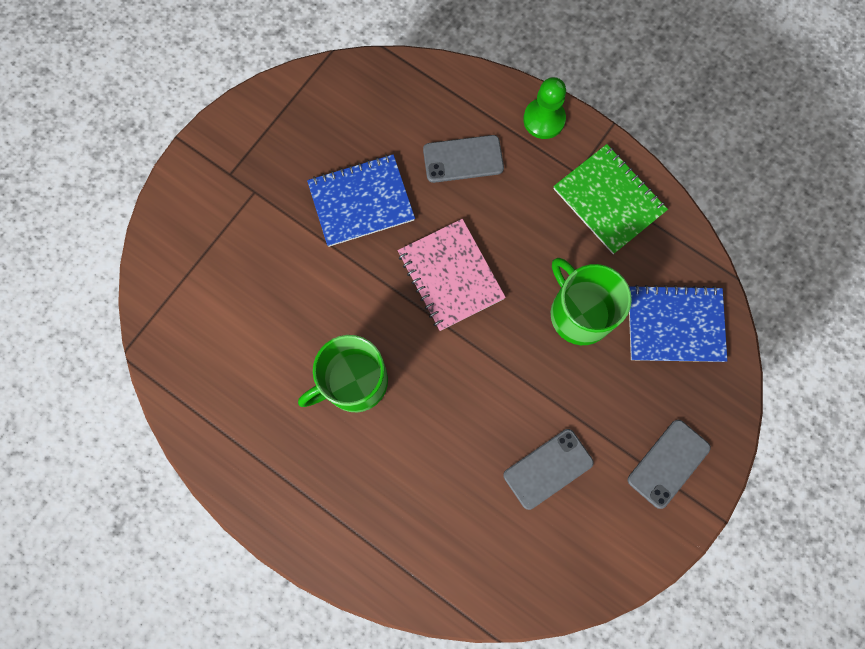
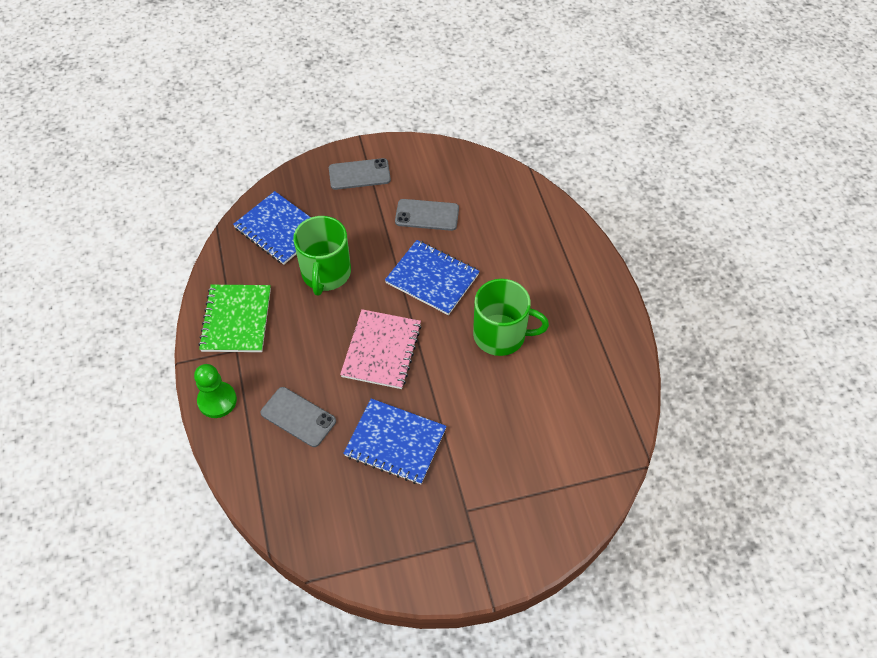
camera: 140 degrees left, 20 degrees down
none -> blue notebook [385,240,480,315]

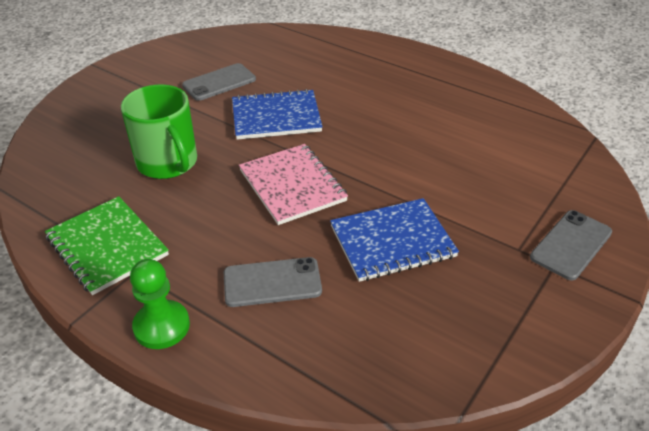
camera: 40 degrees left, 15 degrees down
blue notebook [233,191,311,265] -> none
grey phone [329,158,391,190] -> grey phone moved to [530,210,612,281]
green mug [473,279,549,356] -> none

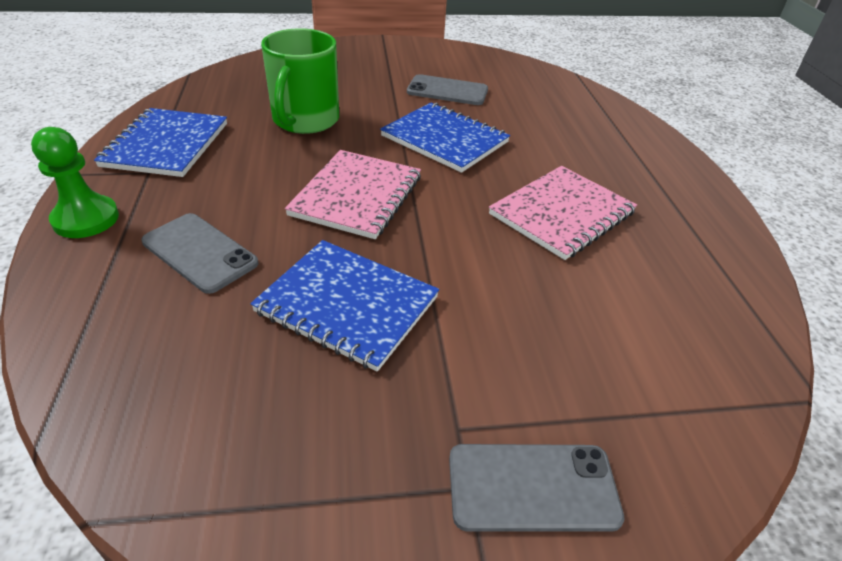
camera: 45 degrees right, 0 degrees up
green notebook [45,196,169,295] -> blue notebook [94,108,227,177]
none -> pink notebook [489,166,637,260]

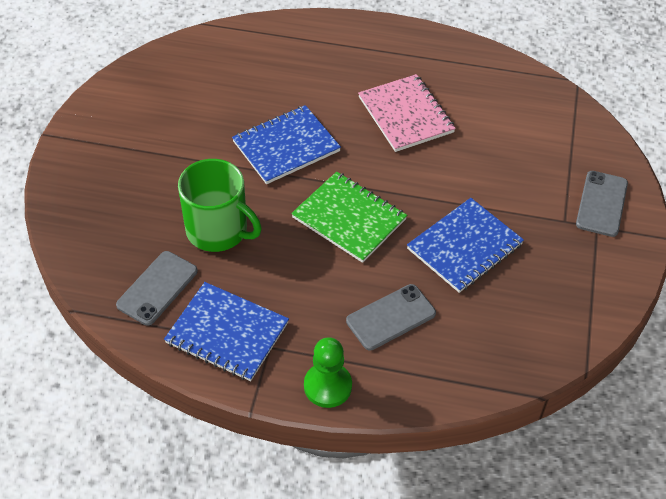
camera: 70 degrees left, 10 degrees up
pink notebook [285,150,421,239] -> green notebook [291,172,407,263]
grey phone [407,74,488,105] -> grey phone moved to [116,251,198,326]

